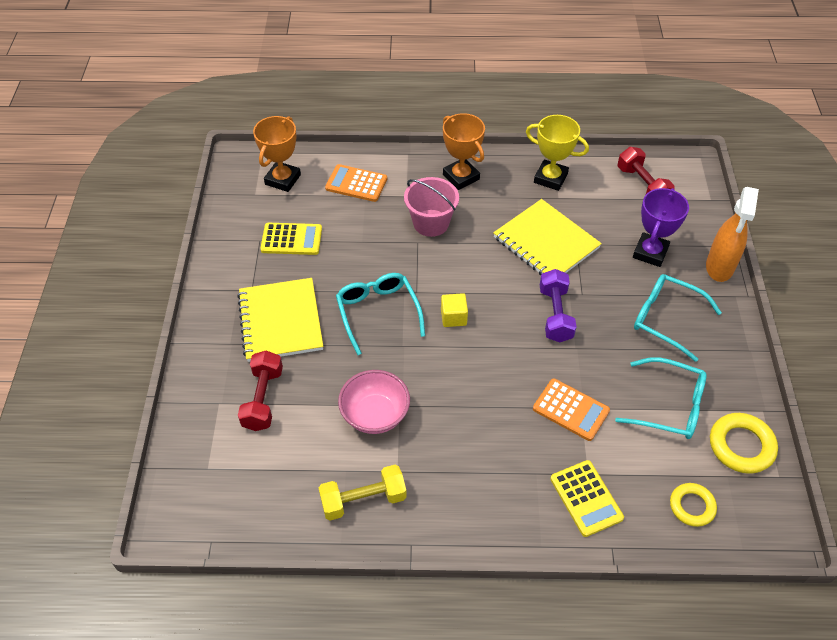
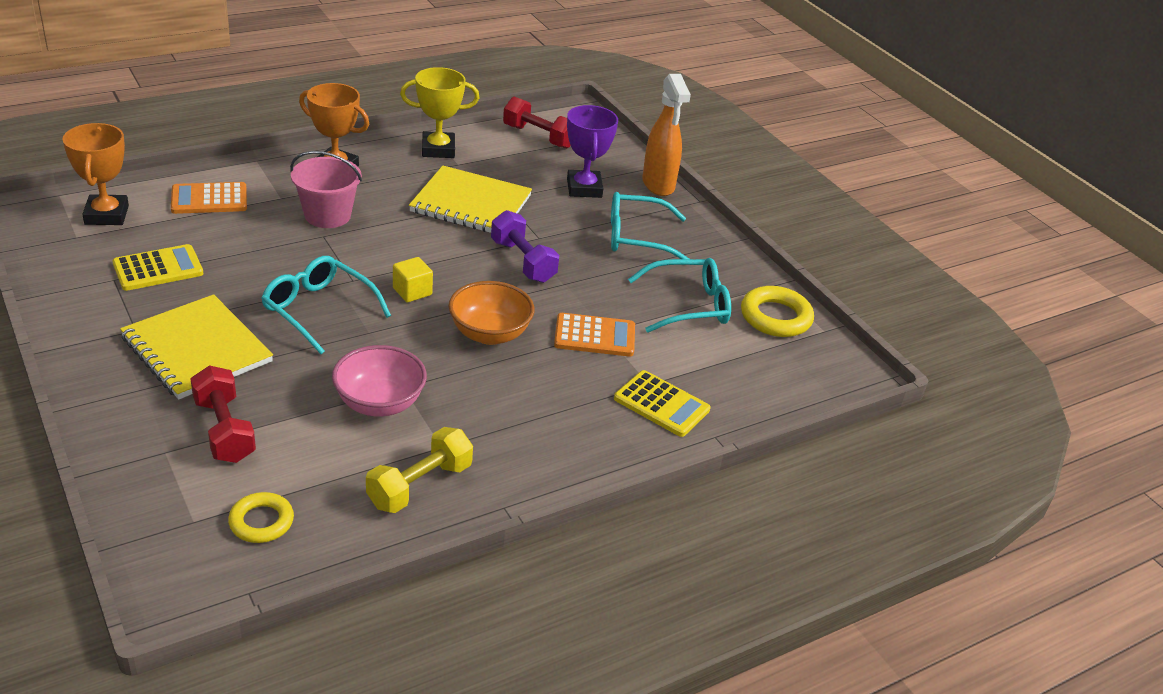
camera: 35 degrees left, 15 degrees down
yellow ring [670,483,717,527] -> yellow ring moved to [228,492,294,543]
none -> orange bowl [449,281,535,345]

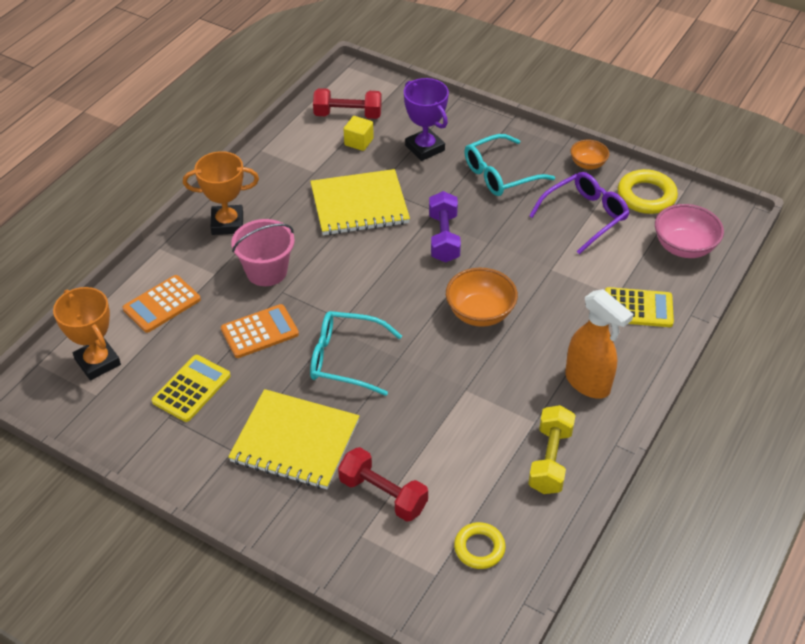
camera: 25 degrees left, 10 degrees up
pink bowl [332,345,427,416] -> pink bowl moved to [655,204,724,258]
yellow cube [393,257,433,302] -> yellow cube moved to [344,116,374,151]
yellow trophy [400,67,479,158] -> none
purple dumbbell [491,210,559,283] -> purple dumbbell turned 60 degrees clockwise [429,191,461,262]
orange calculator [554,313,635,357] -> orange calculator moved to [221,304,299,358]
turquoise glasses [628,258,731,333] -> purple glasses [529,172,629,254]
orange spray bottle [642,74,691,196] -> orange spray bottle moved to [565,289,634,399]
none -> orange bowl [570,140,609,169]

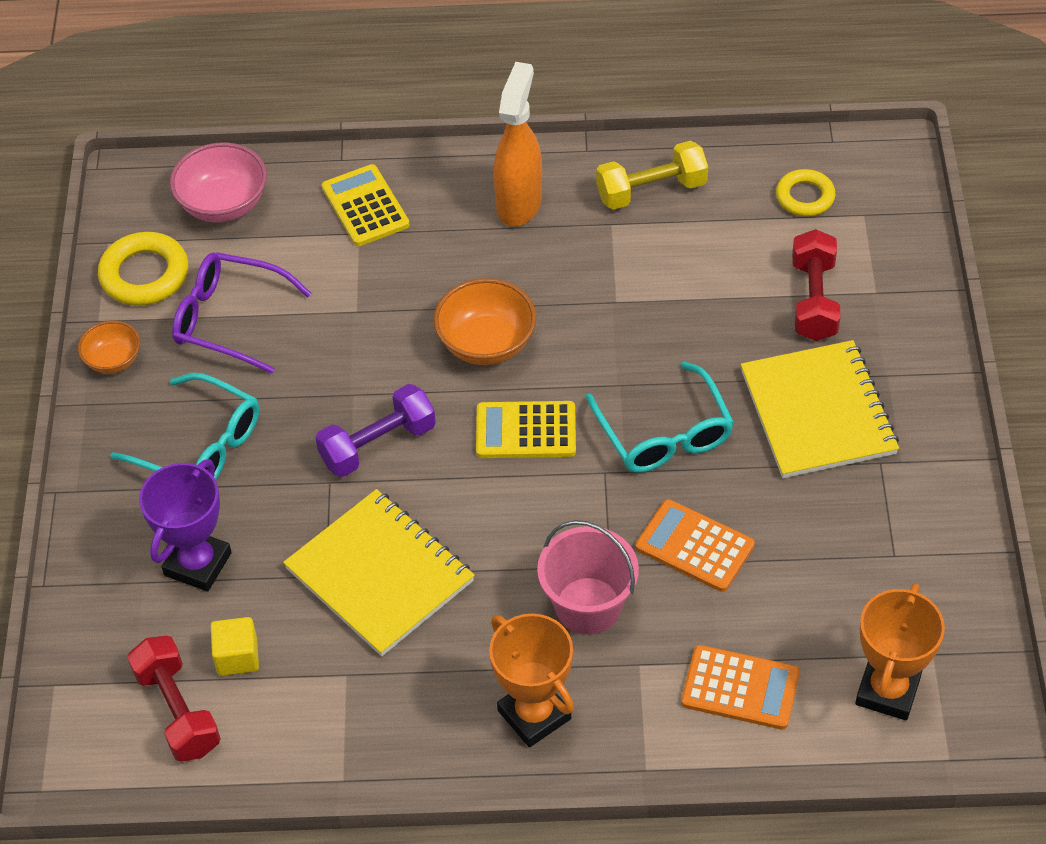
camera: 120 degrees left, 5 degrees up
yellow calculator [152,355,231,422] -> yellow calculator moved to [476,401,576,458]

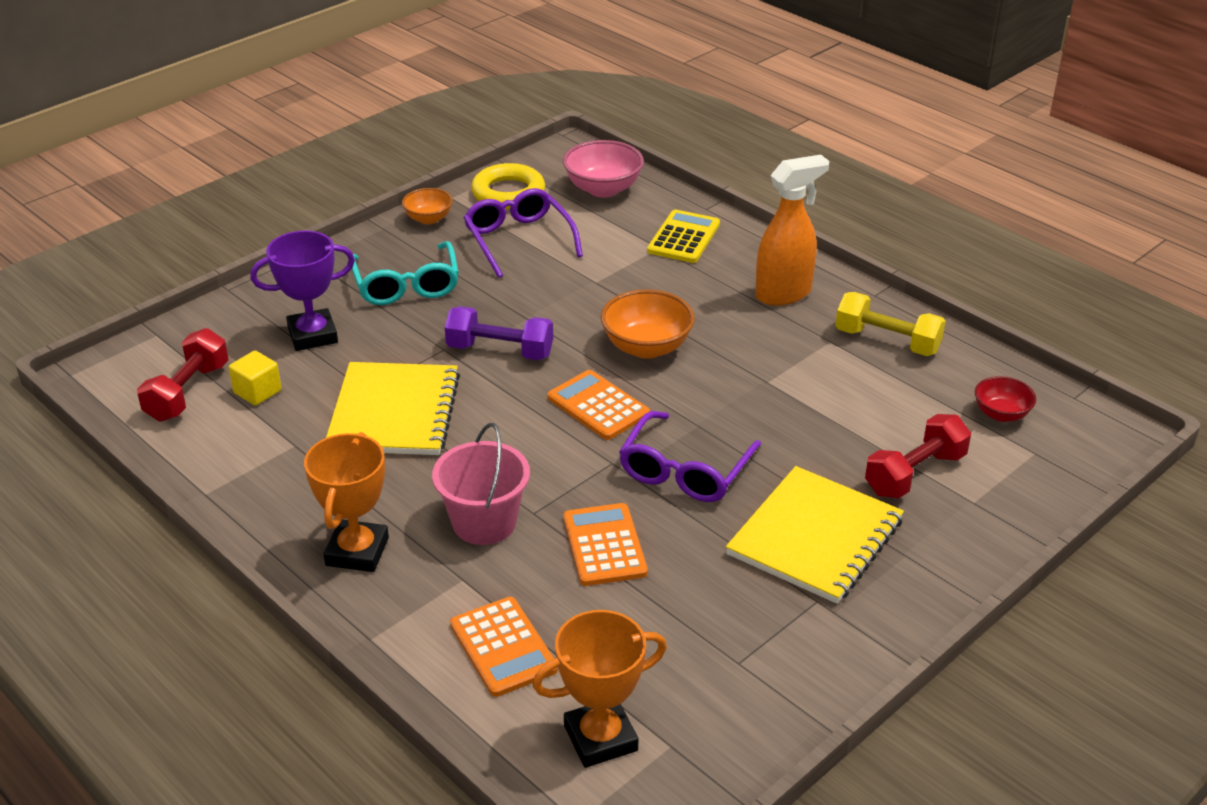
camera: 45 degrees right, 15 degrees down
yellow calculator [476,401,576,458] -> orange calculator [547,370,650,440]
turquoise glasses [586,362,734,473] -> purple glasses [619,411,761,502]
yellow ring [776,169,836,216] -> red bowl [975,376,1036,422]

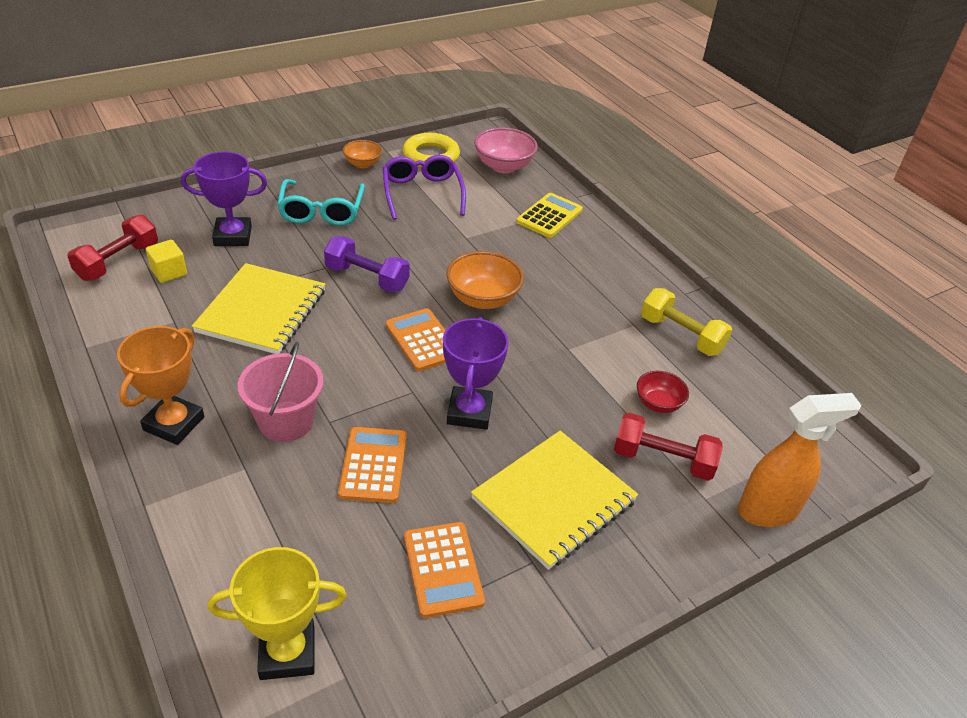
camera: 10 degrees right, 5 degrees up
orange calculator [450,597,558,697] -> orange calculator moved to [404,522,485,618]
orange trophy [533,610,667,768] -> yellow trophy [208,547,347,680]
purple glasses [619,411,761,502] -> purple trophy [443,317,509,430]
orange spray bottle [755,155,829,306] -> orange spray bottle moved to [738,393,861,527]
red dumbbell [865,414,971,498] -> red dumbbell turned 45 degrees clockwise [614,413,723,481]
red bowl [975,376,1036,422] -> red bowl moved to [637,371,689,413]

